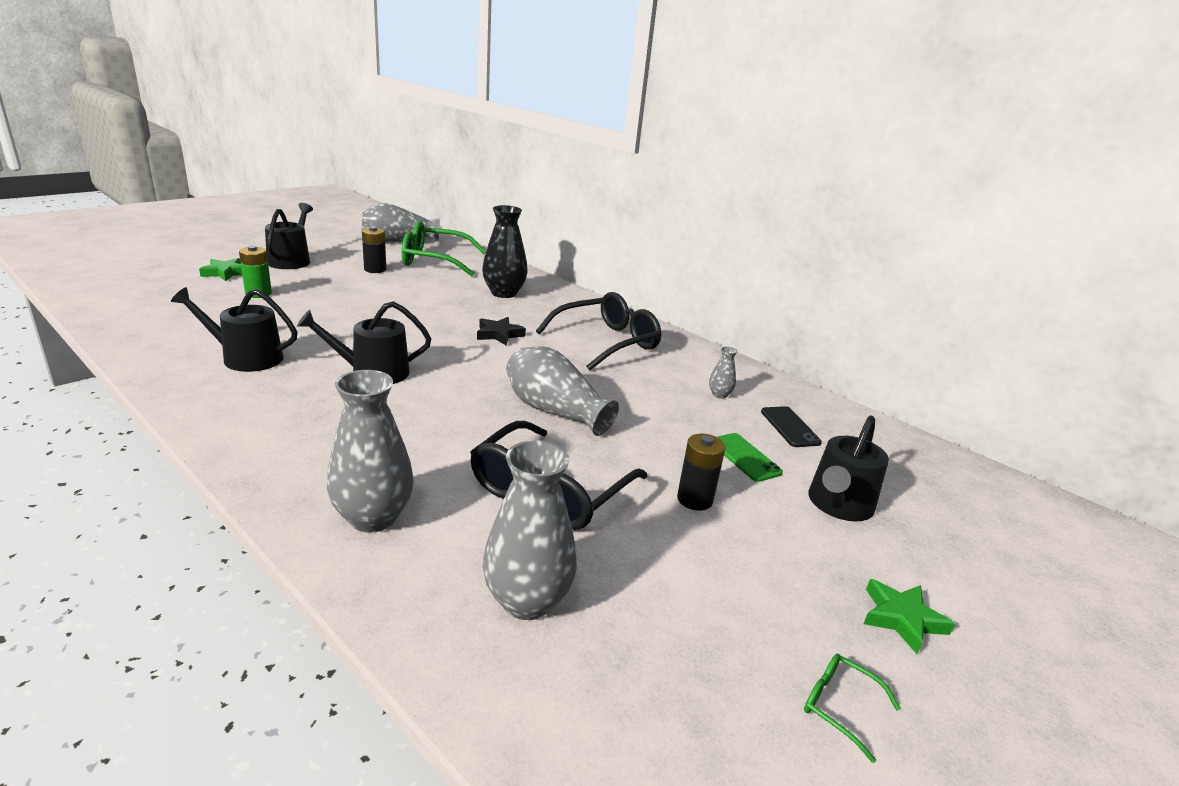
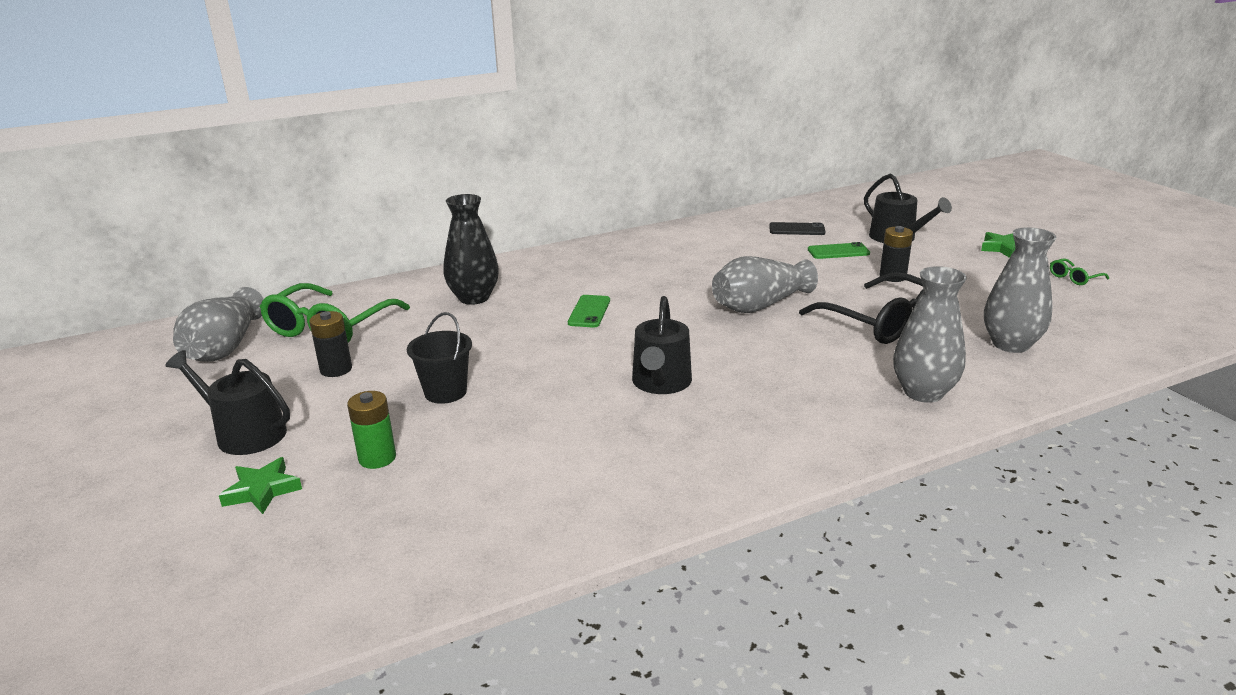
camera: 65 degrees left, 0 degrees up
black watering can [171,287,297,372] -> none
black star [477,317,526,345] -> green phone [568,295,610,328]
black glasses [536,292,662,371] -> none
grey vase [709,346,738,399] -> none
none -> black bucket [407,312,472,404]

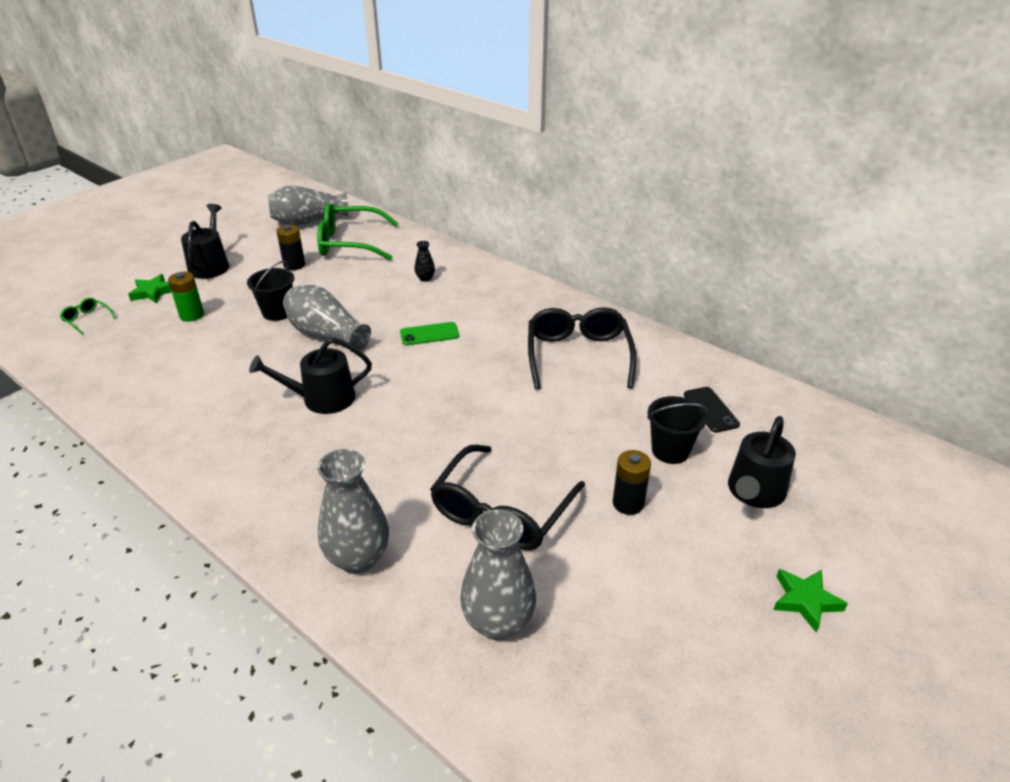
camera: 65 degrees right, 10 degrees up
black vase [444,194,499,305] -> black vase [415,241,435,282], size x0.46
grey vase [712,256,818,313] -> grey vase moved to [283,285,371,353]
green phone [808,242,870,259] -> black bucket [647,396,708,464]
green glasses [1050,258,1109,285] -> green glasses moved to [60,298,116,335]
none -> black glasses [528,307,636,390]

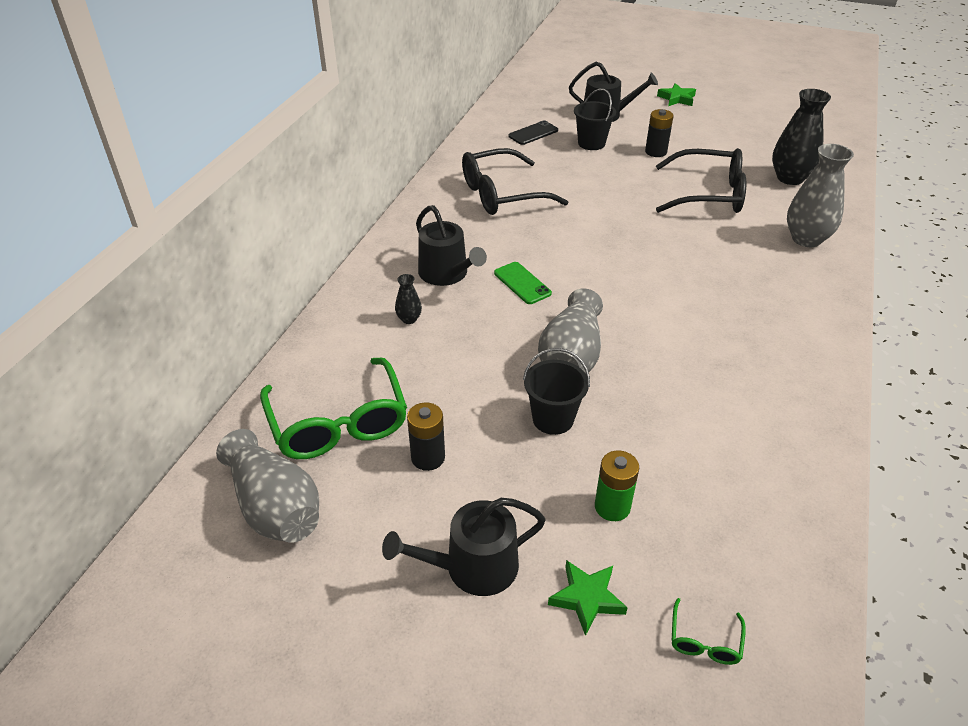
camera: 110 degrees left, 5 degrees up
black watering can [249,337,372,414] -> black watering can moved to [416,205,487,286]
grey vase [460,509,536,640] -> black vase [772,89,831,185]

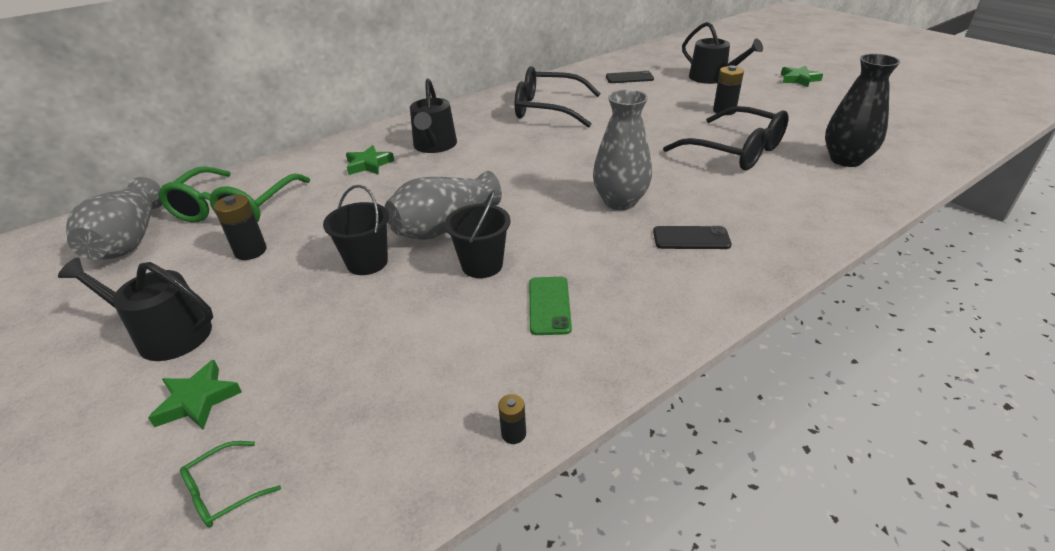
camera: 35 degrees right, 5 degrees down
black vase [395,274,422,324] -> green star [346,145,395,175]
green phone [494,262,552,304] -> green phone moved to [529,277,572,335]
black bucket [574,88,616,150] -> black bucket moved to [445,190,510,278]
green battery [595,450,639,521] -> none
grey vase [787,144,854,247] -> grey vase moved to [593,90,652,210]
none -> black battery [498,394,526,444]
none -> black phone [653,226,732,249]

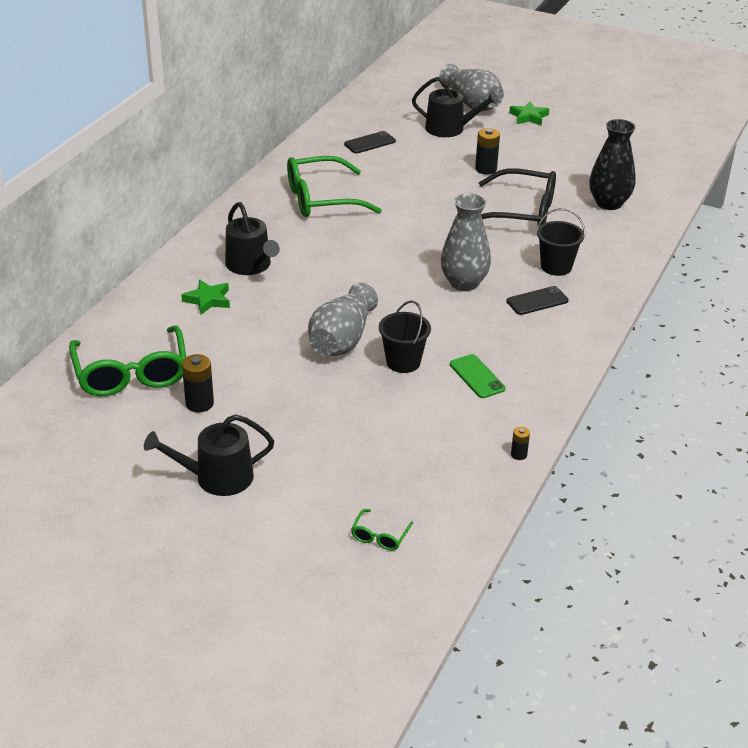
camera: 30 degrees left, 0 degrees up
grey vase [66,177,163,260] -> grey vase moved to [439,64,504,111]
green star [148,360,242,430] -> none
black bucket [323,185,389,275] -> black bucket moved to [536,208,585,276]
black glasses [515,66,601,128] -> green glasses [287,156,382,217]

